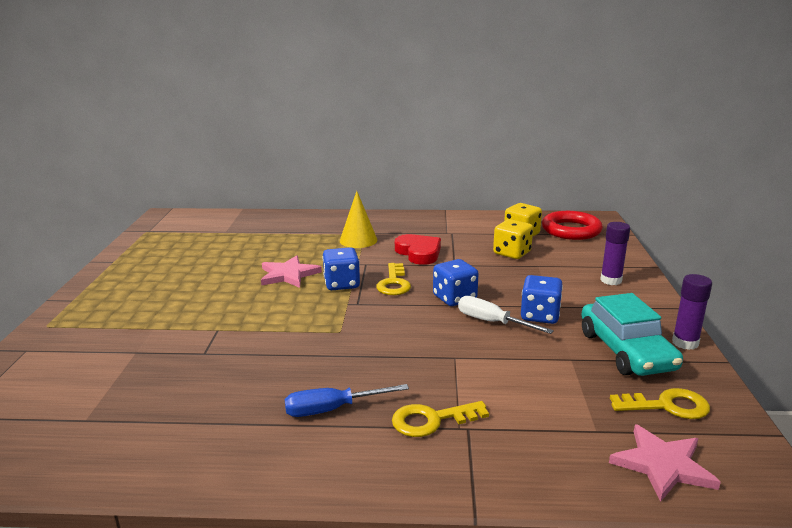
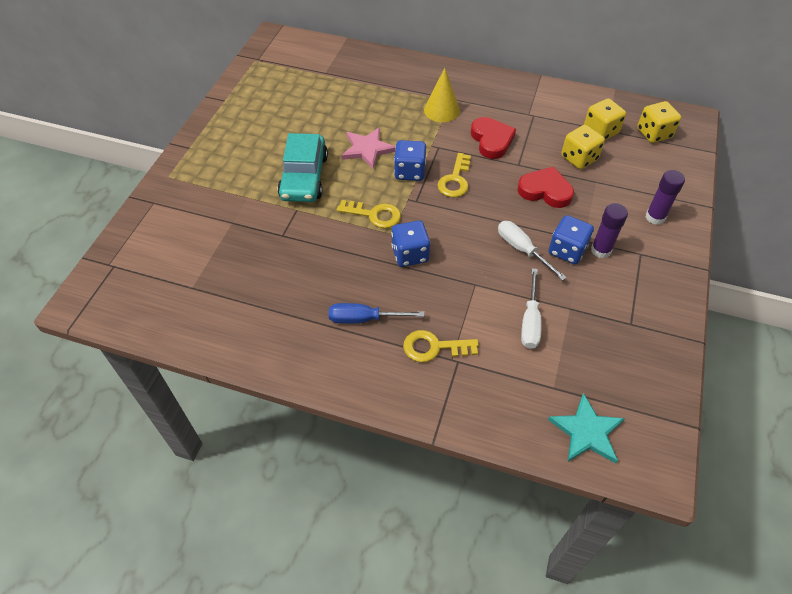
camera: 15 degrees right, 30 degrees up
blue dice [433,259,479,306] -> blue dice moved to [391,221,430,267]
red ring [542,211,603,240] -> yellow dice [637,101,681,143]
turquoise car [581,293,683,376] -> turquoise car moved to [278,133,328,202]
pink star [609,424,721,502] -> turquoise star [548,393,625,463]
yellow key [610,388,710,419] -> yellow key moved to [337,200,401,228]
purple glue stick [672,274,712,350] -> purple glue stick moved to [591,203,628,259]
none -> red heart [517,166,574,208]
none -> white screwdriver [521,268,542,349]

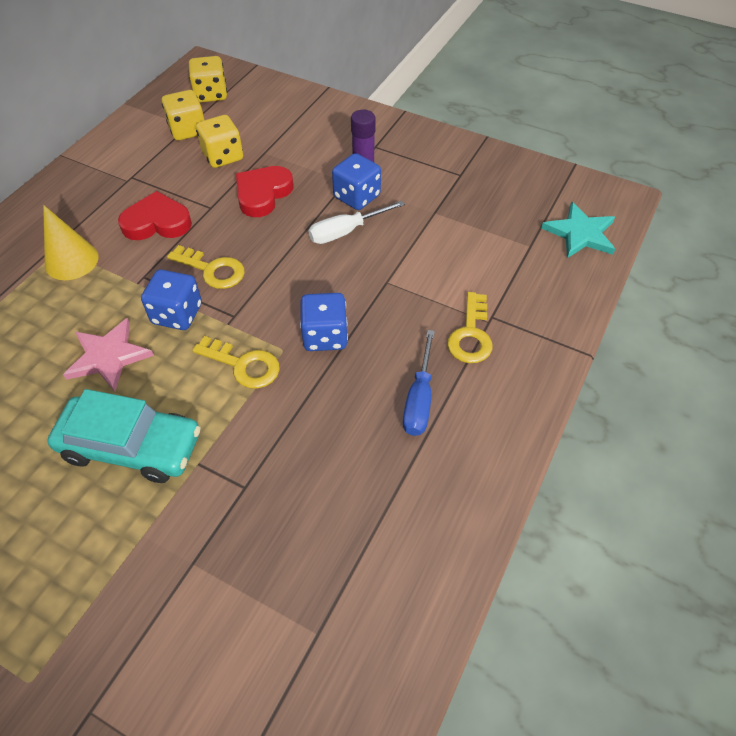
camera: 80 degrees left, 0 degrees up
yellow key [337,200,401,228] -> yellow key turned 90 degrees clockwise [192,336,280,389]
white screwdriver [521,268,542,349] -> none
purple glue stick [646,170,685,225] -> none

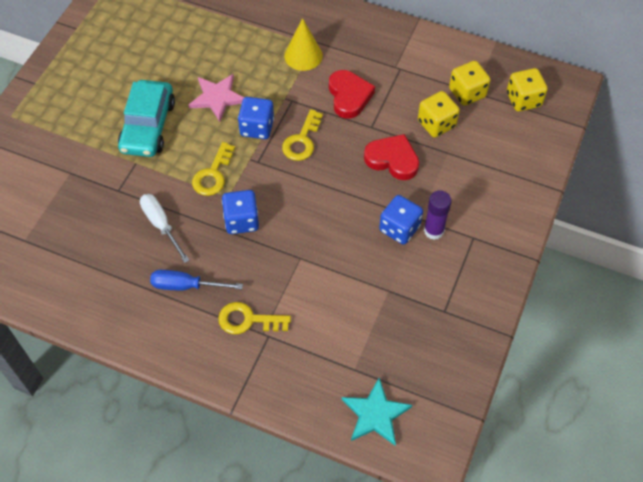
camera: 85 degrees right, 5 degrees up
white screwdriver [308,200,405,244] -> white screwdriver moved to [140,194,189,263]

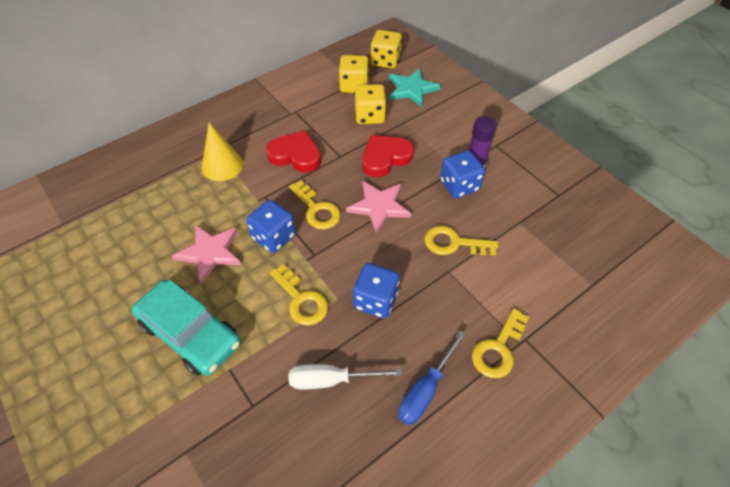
camera: 60 degrees left, 5 degrees down
turquoise star [342,378,412,446] -> turquoise star moved to [389,68,441,107]
none -> pink star [346,181,411,233]
none -> yellow key [424,225,498,256]

